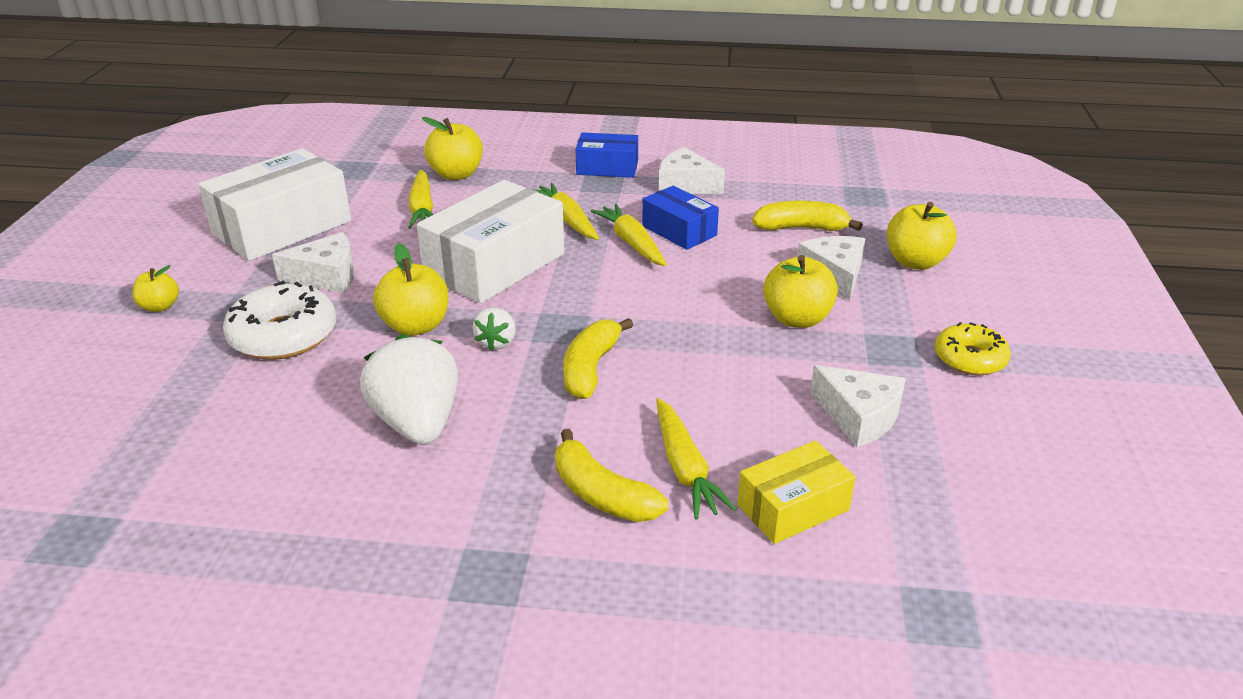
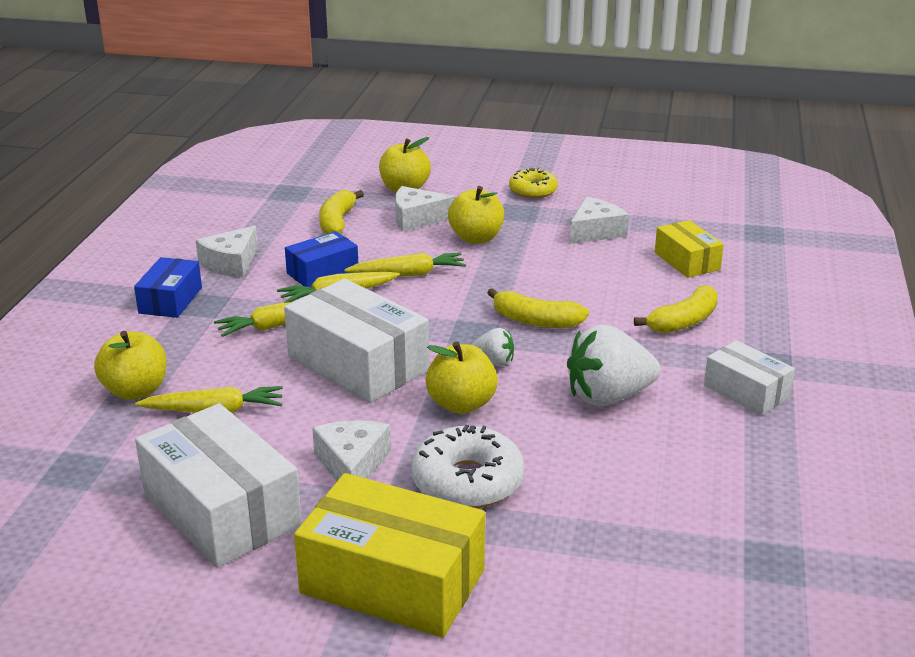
camera: 85 degrees left, 5 degrees down
yellow apple [132,265,179,312] -> yellow box [294,473,485,638]
yellow carrot [656,398,737,519] -> yellow carrot moved to [344,253,466,276]
none -> white box [704,340,795,415]

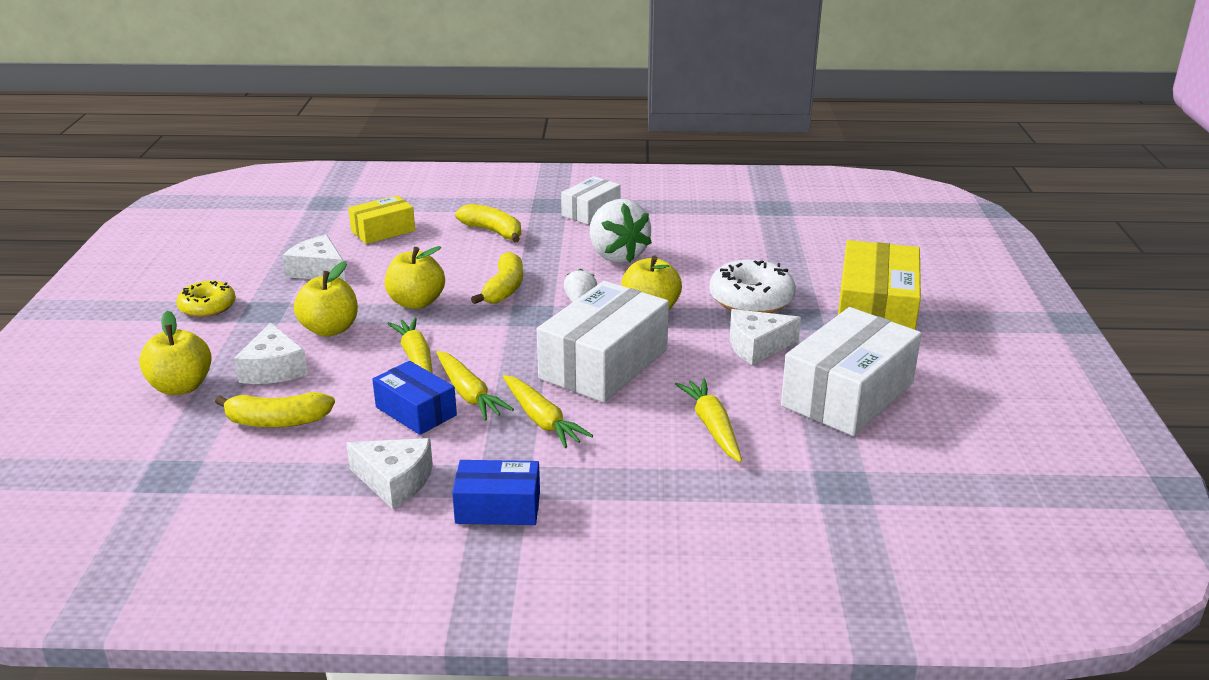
camera: 100 degrees left, 0 degrees up
yellow apple [94,331,167,400] -> yellow apple moved to [385,246,445,309]

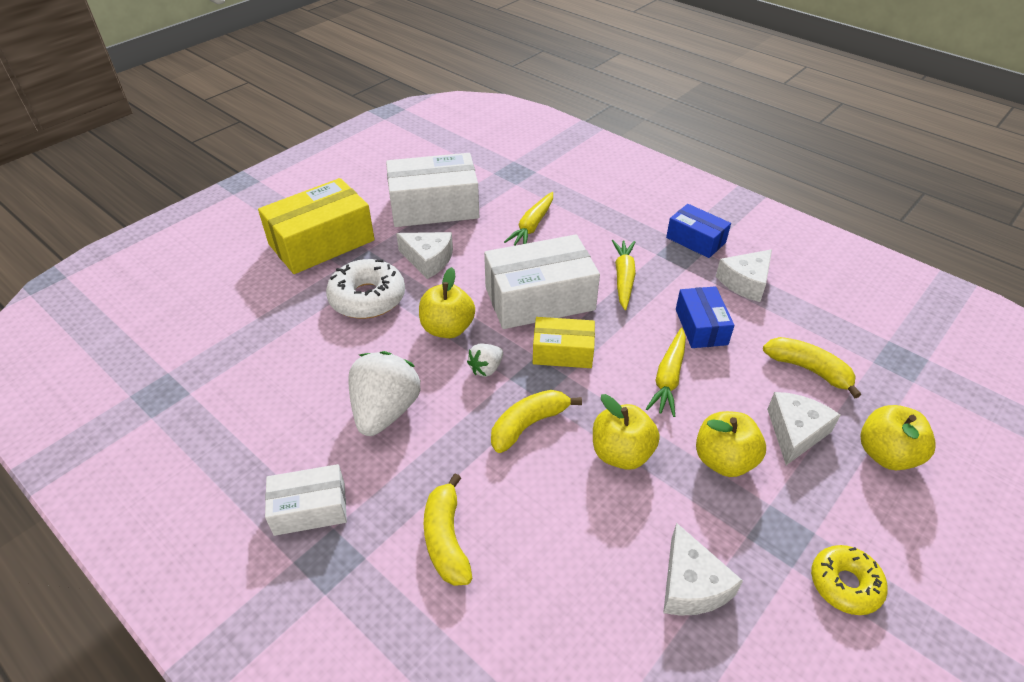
camera: 140 degrees left, 15 degrees up
white cheese [346,438,433,509] -> white cheese turned 105 degrees counterclockwise [716,249,772,302]
yellow box [348,195,415,244] -> yellow box moved to [533,317,595,368]
yellow carrot [436,351,514,421] -> none

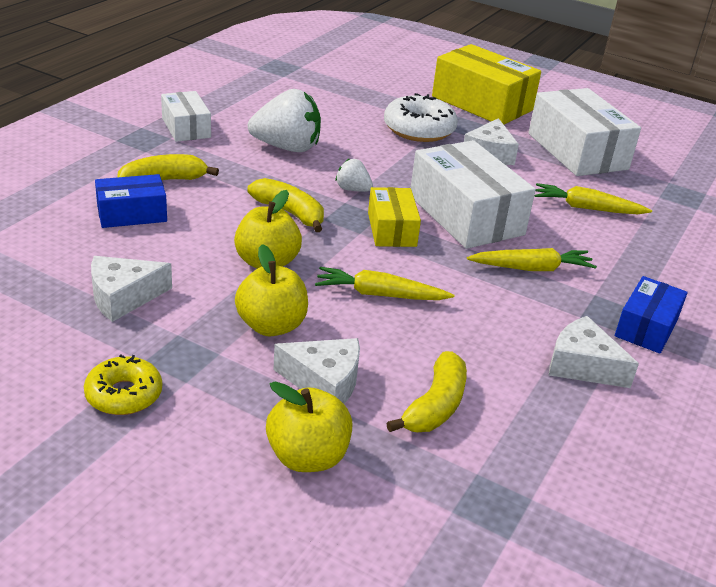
camera: 75 degrees right, 10 degrees down
yellow apple [419,267,475,338] -> none
blue box [676,286,735,348] -> blue box moved to [95,174,167,228]

